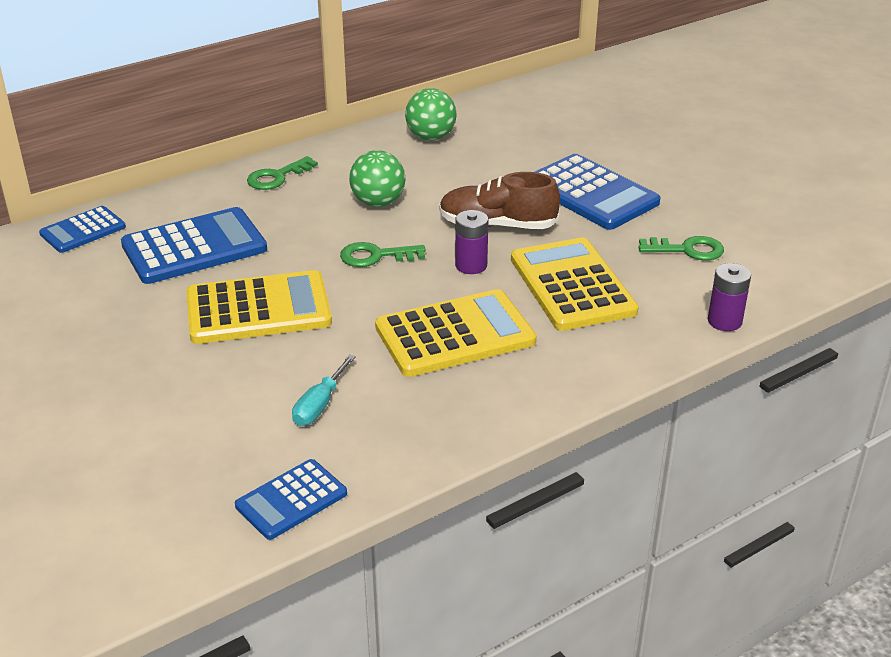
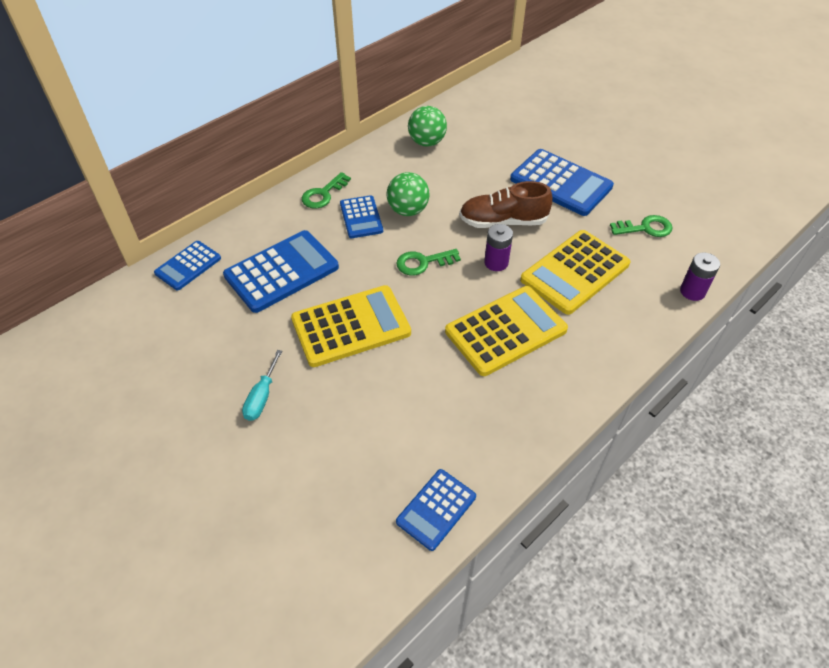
camera: 10 degrees left, 15 degrees up
turquoise screwdriver [292,354,356,426] -> turquoise screwdriver moved to [242,350,283,421]
yellow calculator [511,238,639,331] -> yellow calculator turned 105 degrees counterclockwise [520,230,630,315]
none -> blue calculator [340,195,383,238]

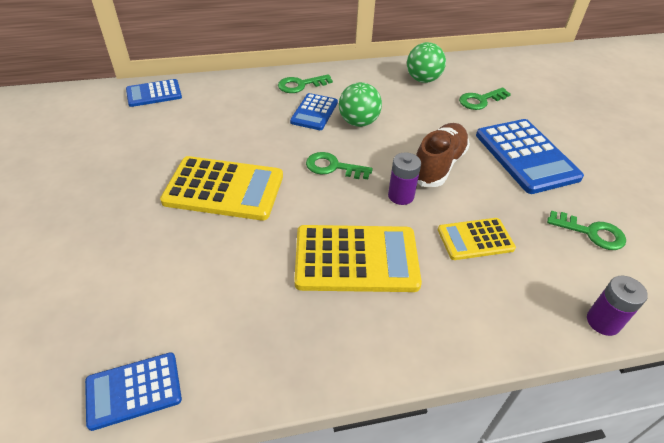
camera: 30 degrees right, 5 degrees down
blue calculator [223,230,339,313] -> none
turquoise screwdriver [242,350,283,421] -> none
brown shoe [459,181,553,228] -> brown shoe turned 90 degrees clockwise [416,123,470,187]
yellow calculator [520,230,630,315] -> yellow calculator [438,218,516,260], size x0.58
none -> green key [459,87,511,110]

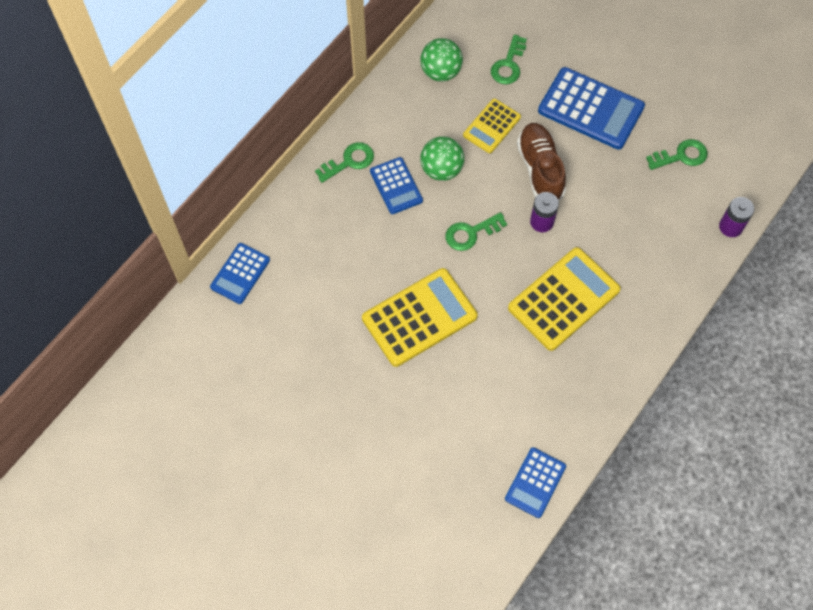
camera: 40 degrees left, 20 degrees up
green key [278,74,333,93] -> green key turned 150 degrees counterclockwise [315,142,374,183]
yellow calculator [438,218,516,260] -> yellow calculator moved to [463,99,521,153]

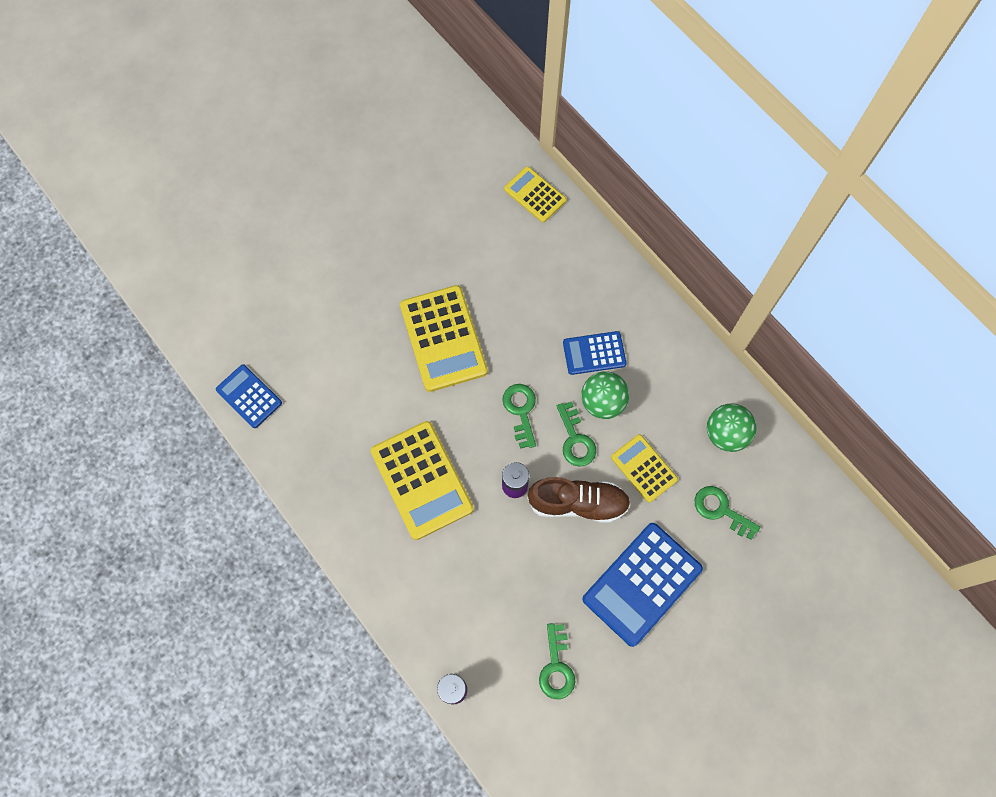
camera: 105 degrees right, 5 degrees up
blue calculator [210,243,270,304] -> yellow calculator [504,166,566,223]
green key [315,142,374,183] -> green key moved to [557,401,596,467]

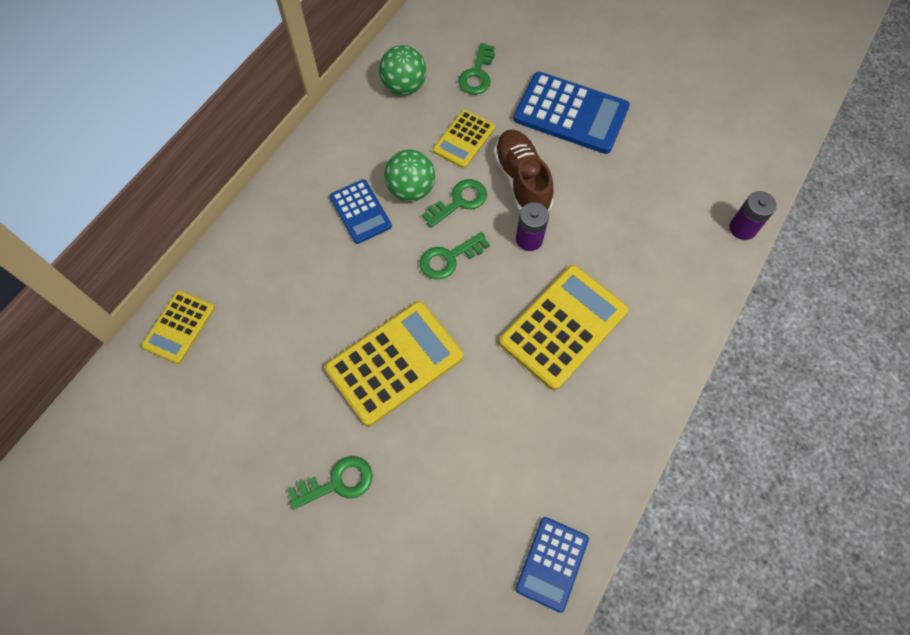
camera: 110 degrees left, 5 degrees down
green key [539,623,575,699] -> green key moved to [288,456,373,510]

